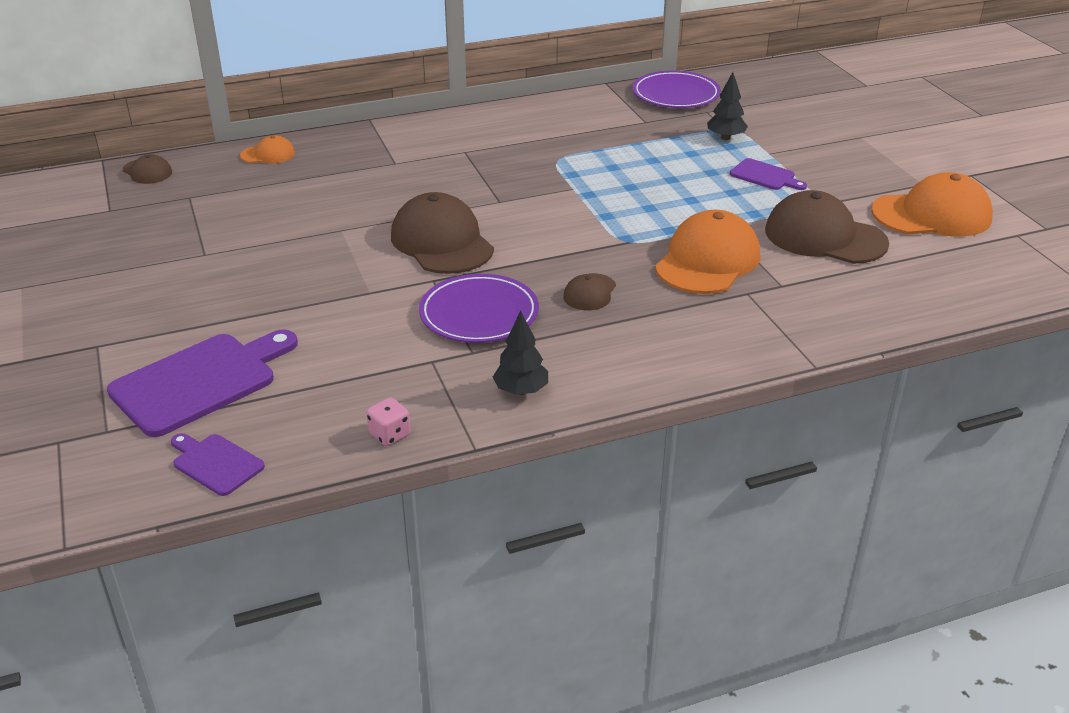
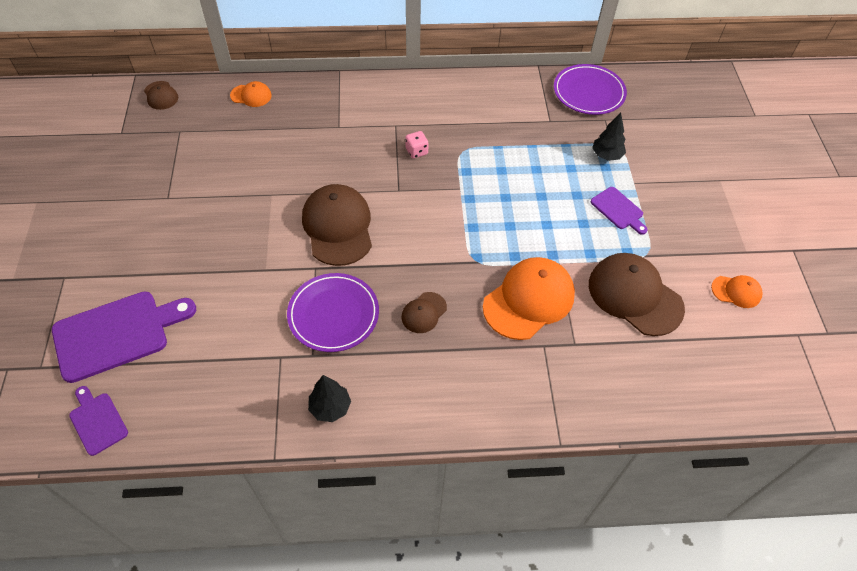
camera: 15 degrees right, 20 degrees up
pink dice [366,398,411,446] -> pink dice moved to [405,131,429,159]
orange cap [871,172,993,237] -> orange cap [711,275,762,308], size x0.49

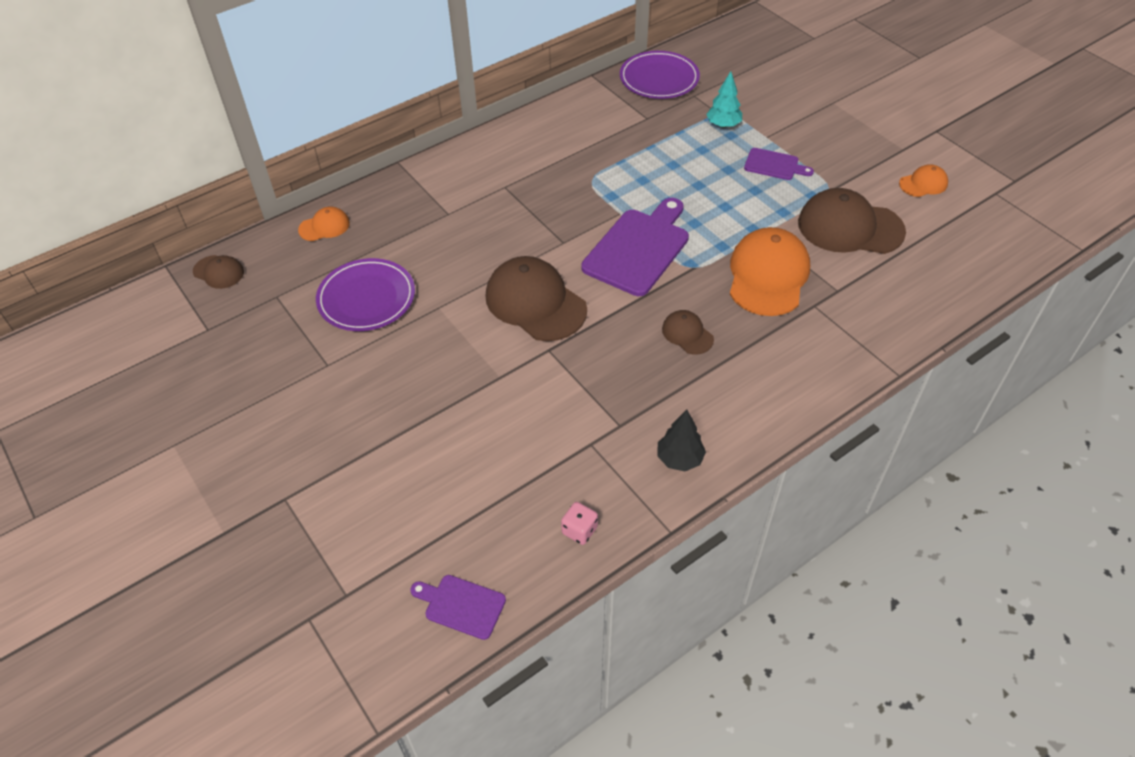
camera: 30 degrees left, 5 degrees down
purple cutting board [52,291,196,383] -> purple cutting board moved to [581,198,689,296]
purple plate [287,273,379,352] -> purple plate moved to [316,258,415,331]
brown cap [401,292,447,333] -> brown cap turned 135 degrees clockwise [662,310,714,355]
pink dice [405,131,429,159] -> pink dice moved to [561,502,598,545]
black tree [592,113,626,161] -> turquoise tree [706,71,742,128]

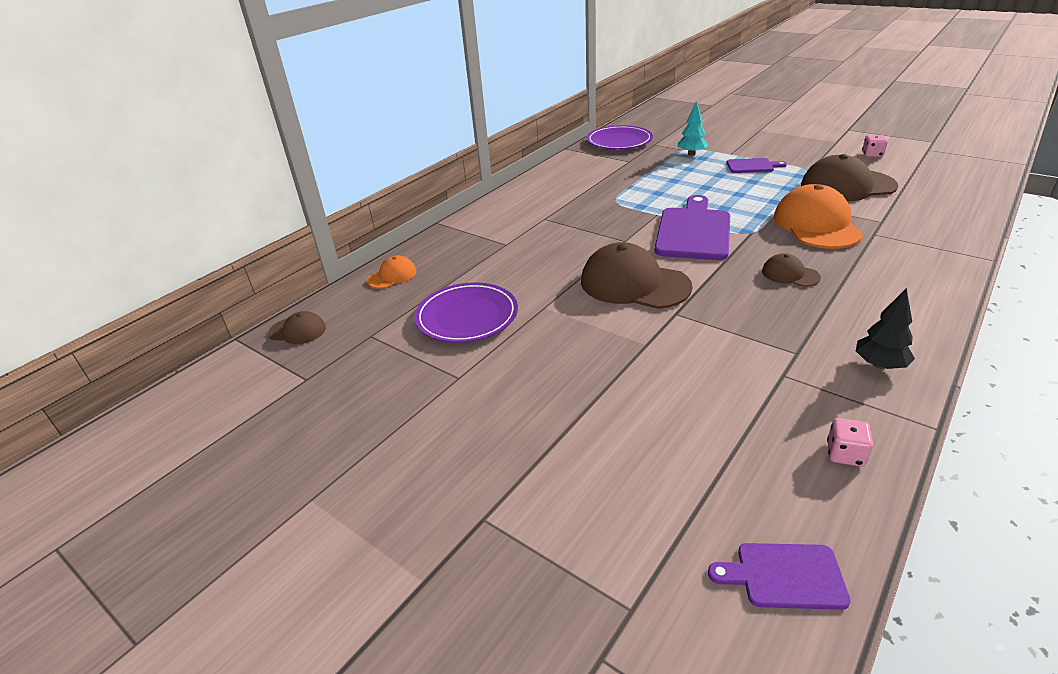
camera: 15 degrees left, 15 degrees down
orange cap [899,164,948,197] -> pink dice [862,135,888,157]

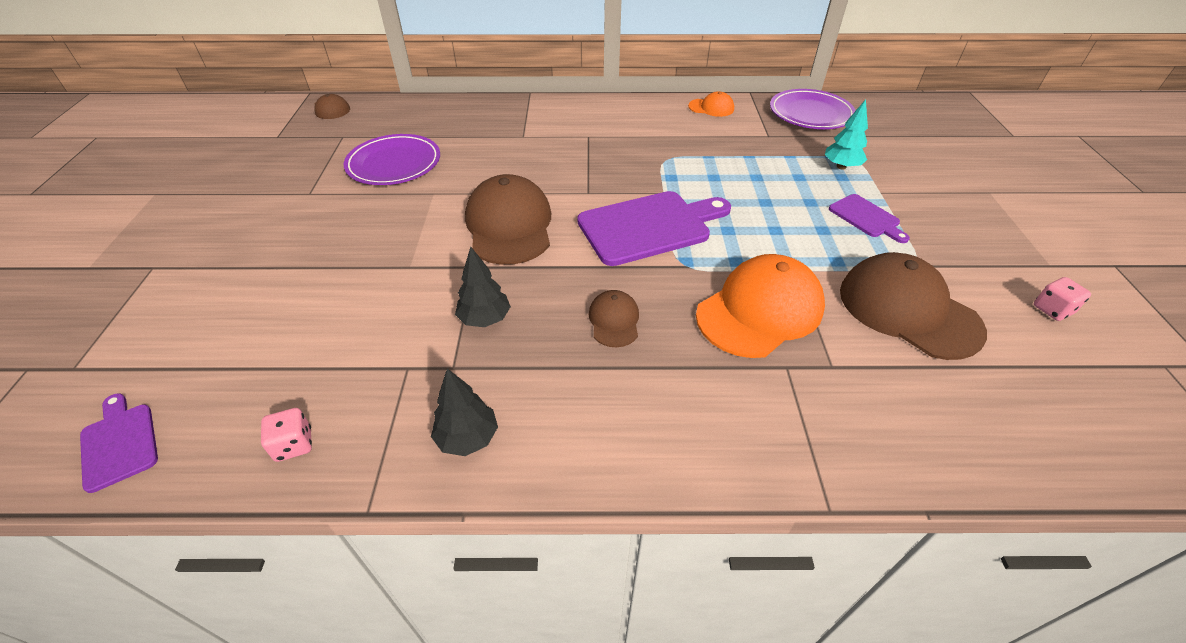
camera: 50 degrees right, 10 degrees up
orange cap [367,256,417,289] -> orange cap moved to [688,91,734,117]
none -> black tree [455,247,511,327]

